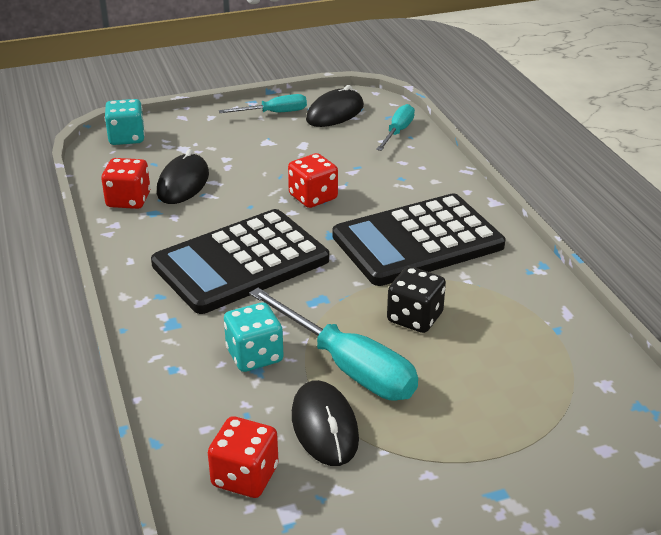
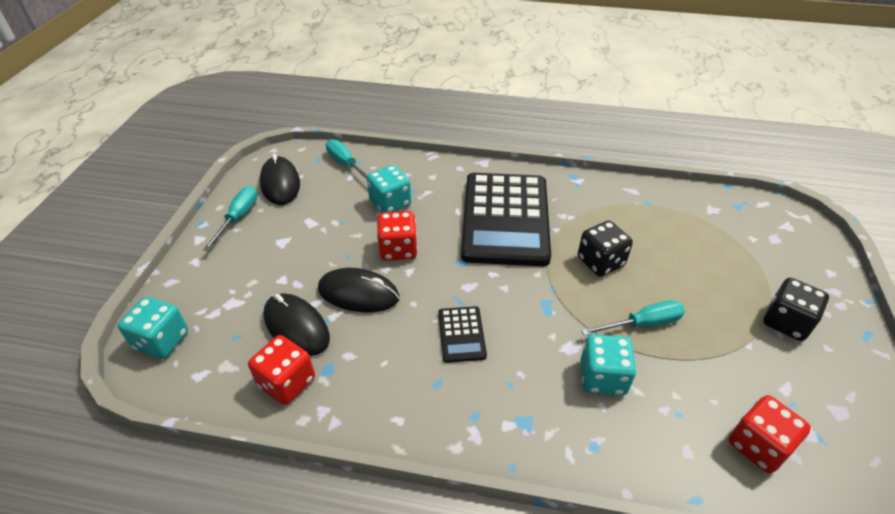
camera: 60 degrees left, 10 degrees up
black calculator [151,209,329,314] -> black calculator [438,306,487,363], size x0.42
turquoise screwdriver [249,288,418,401] -> turquoise screwdriver [581,300,685,336], size x0.58
black mouse [292,380,359,466] -> black mouse moved to [318,268,400,312]
none -> turquoise dice [367,165,411,213]
none -> black dice [763,278,829,341]

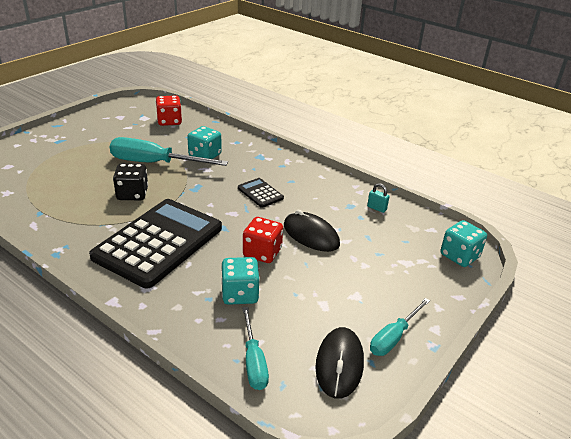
camera: 155 degrees left, 10 degrees down
red dice [248,335,315,405] -> turquoise padlock [367,183,389,213]
black mouse [263,293,330,356] -> none
black calculator [438,306,487,363] -> black calculator turned 60 degrees counterclockwise [238,178,284,208]
turquoise screwdriver [581,300,685,336] -> turquoise screwdriver [110,137,228,166], size x1.72
black dice [763,278,829,341] -> none

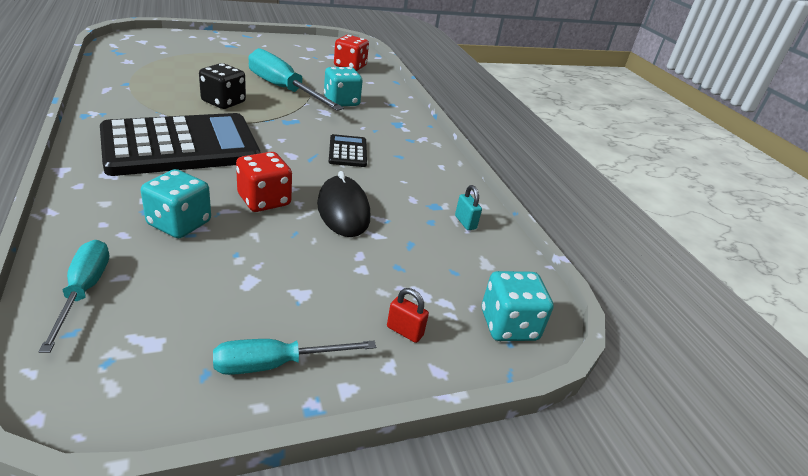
camera: 30 degrees right, 0 degrees up
turquoise screwdriver [242,307,269,390] -> turquoise screwdriver turned 150 degrees clockwise [39,240,109,353]
black mouse [315,327,364,399] -> none
none -> red padlock [387,288,429,343]

